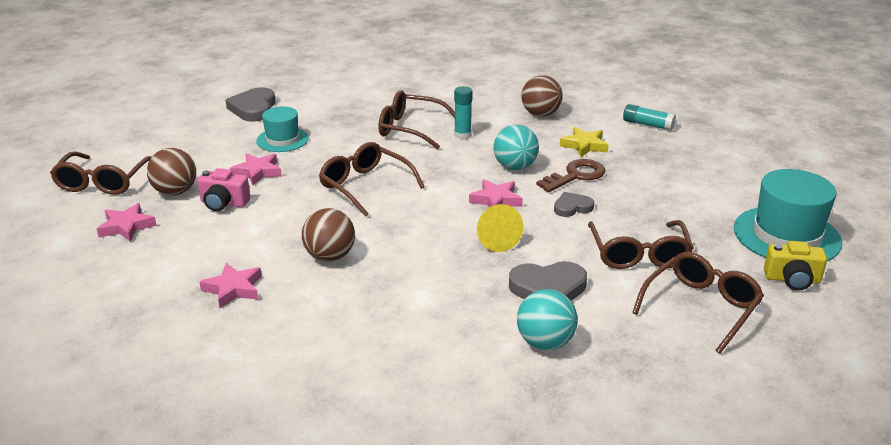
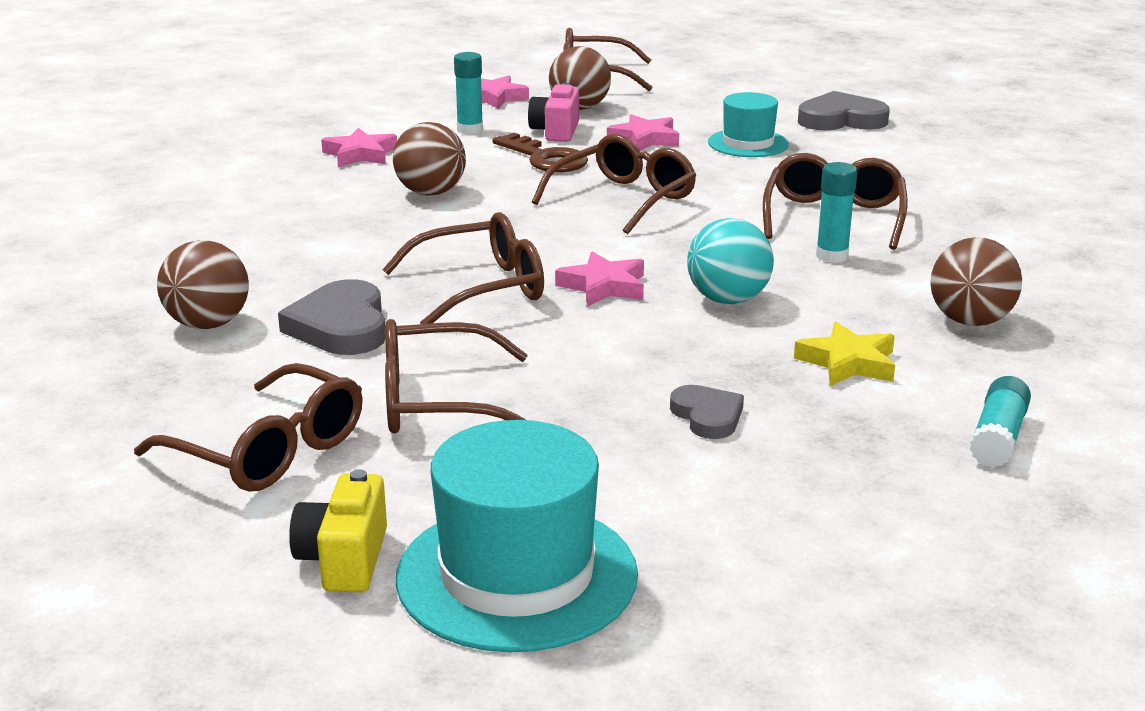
camera: 85 degrees right, 5 degrees down
yellow cone [477,204,524,252] -> brown glasses [382,212,544,324]
turquoise ball [517,289,578,350] -> brown ball [157,240,249,329]
brown key [536,159,605,192] -> brown key moved to [493,133,588,172]
grey heart [554,192,594,217] -> grey heart moved to [670,385,744,439]
none -> turquoise glue stick [454,52,483,134]

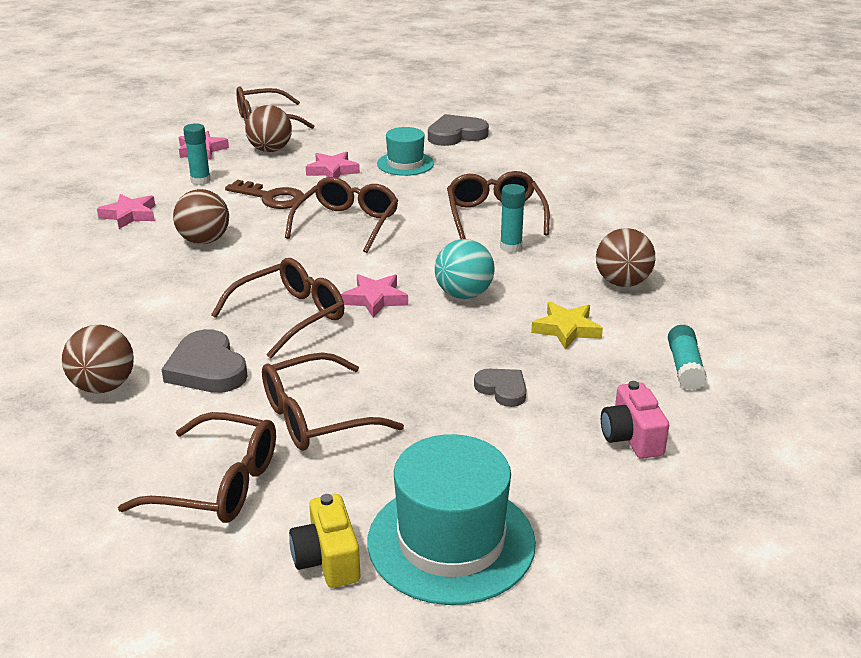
camera: 20 degrees left, 5 degrees up
pink camera [528,83,579,142] -> pink camera moved to [601,381,669,459]

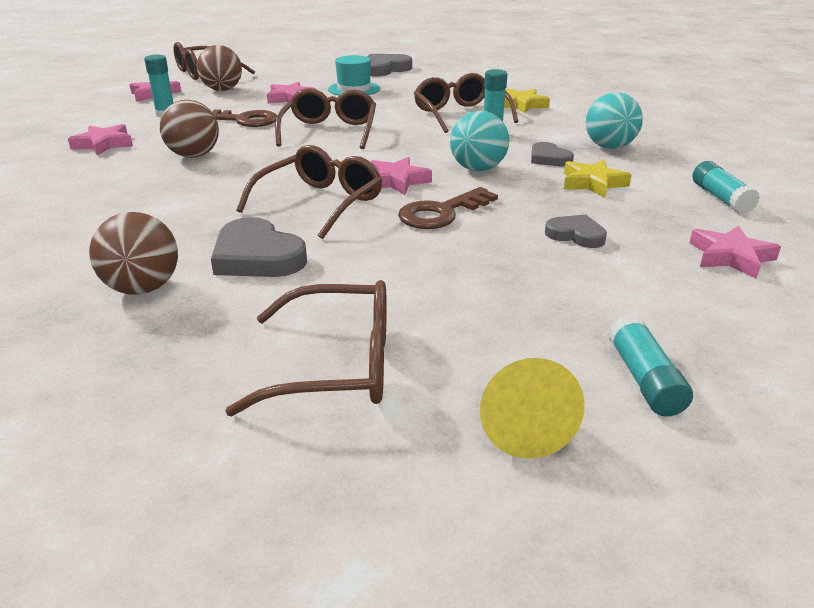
camera: 15 degrees left, 0 degrees up
brown glasses [262,352,404,451] -> none
yellow camera [289,494,360,588] -> yellow cone [480,358,585,459]
turquoise hat [367,434,536,605] -> turquoise glue stick [608,315,693,417]
brown ball [596,228,655,287] -> turquoise ball [586,92,643,149]
pink camera [601,381,669,459] -> pink star [689,225,781,279]
none -> brown key [398,187,498,229]
none -> yellow star [504,88,550,113]
none -> grey heart [531,142,574,166]

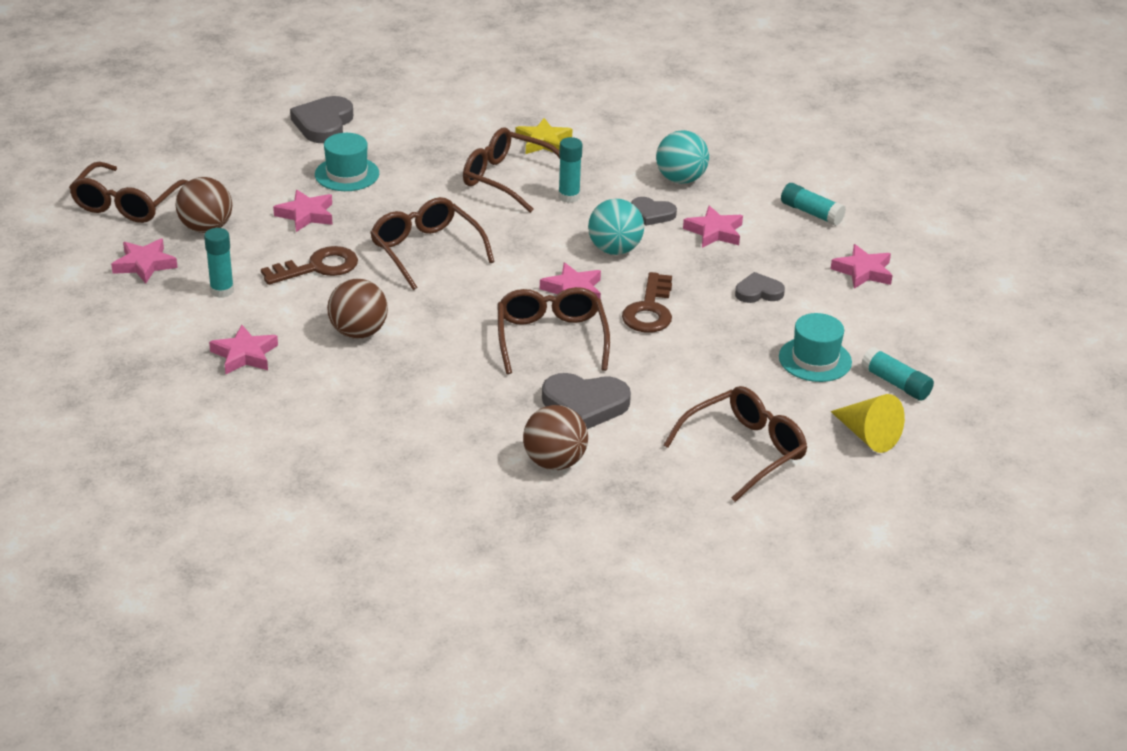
camera: 40 degrees left, 5 degrees up
yellow star [563,160,632,198] -> pink star [683,205,743,248]
none -> turquoise hat [779,313,852,382]

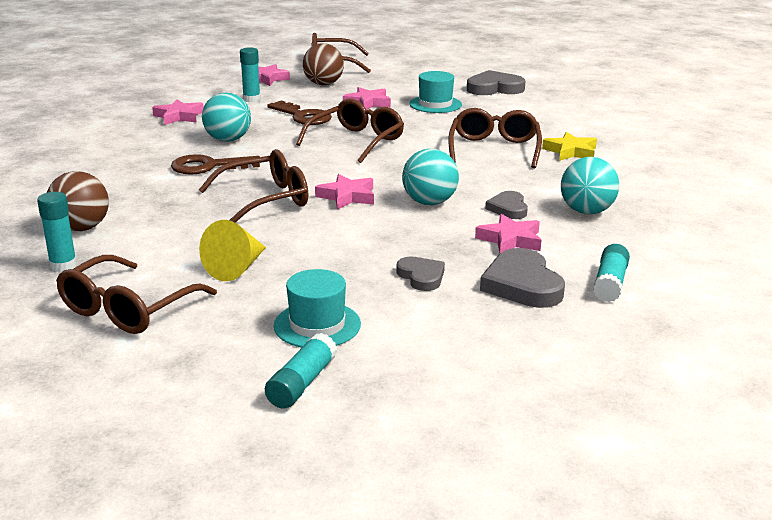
camera: 70 degrees right, 10 degrees down
brown ball [327,279,388,339] -> turquoise ball [202,93,251,142]
grey heart [542,373,631,429] -> grey heart moved to [480,248,565,308]
turquoise glue stick [558,137,583,203] -> turquoise glue stick moved to [37,192,77,272]
brown key [622,272,672,332] -> brown key moved to [171,154,260,175]
brown glasses [664,386,807,502] -> brown glasses turned 90 degrees clockwise [56,255,217,334]
yellow cone [830,394,905,453] -> yellow cone moved to [199,220,266,281]
pink star [831,244,893,289] -> none

